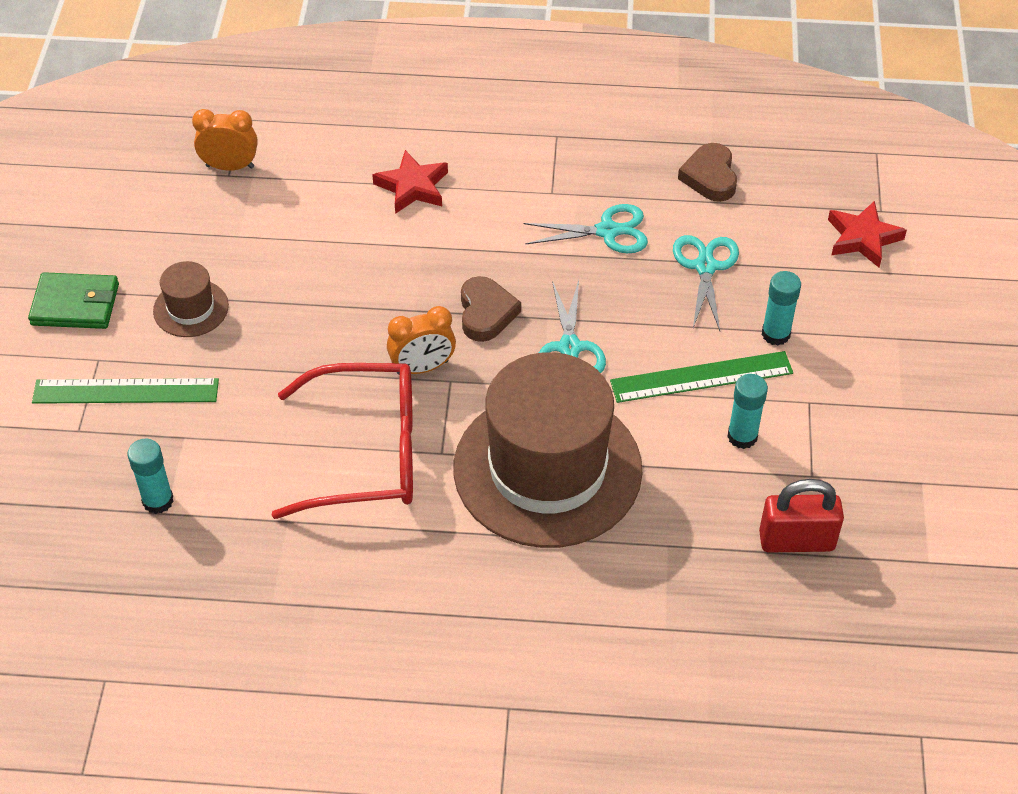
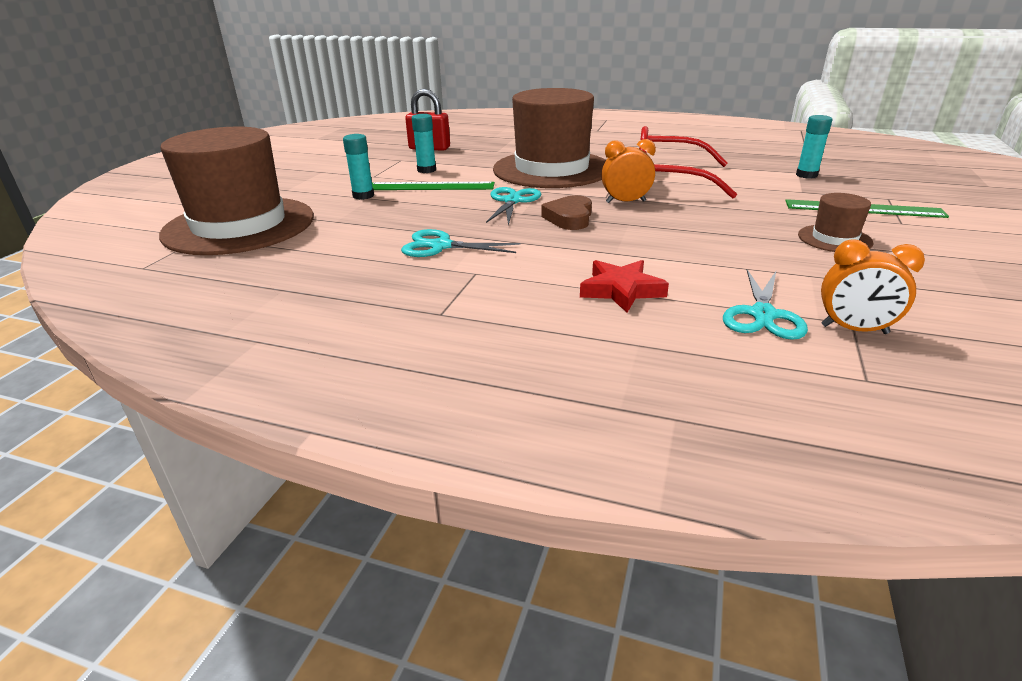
camera: 165 degrees left, 20 degrees down
green wallet [28,272,119,329] -> none
turquoise scissors [673,235,739,331] -> turquoise scissors moved to [723,269,808,340]
brown heart [678,143,737,202] -> none
red star [828,201,907,267] -> brown hat [159,127,314,255]

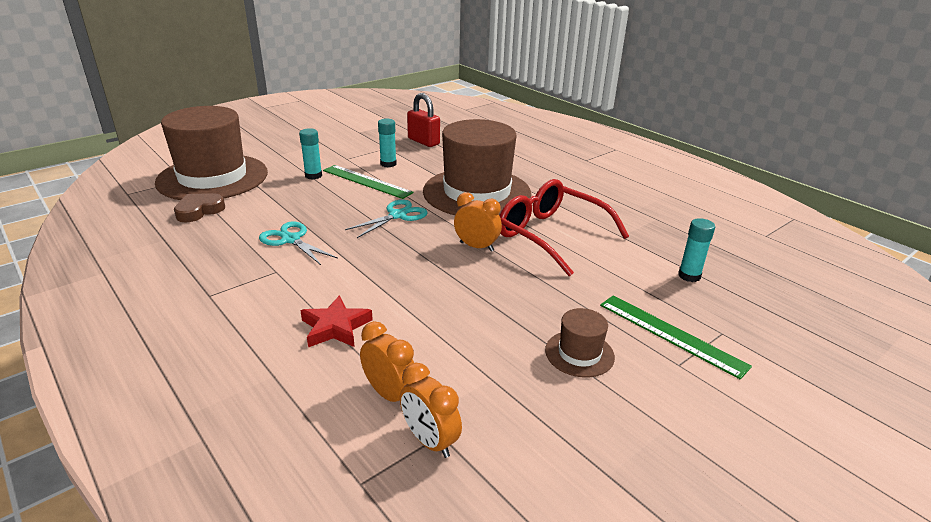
camera: 30 degrees right, 0 degrees up
brown heart [541,195,592,230] -> brown heart moved to [174,193,225,222]
turquoise scissors [723,269,808,340] -> orange clock [360,321,414,402]

